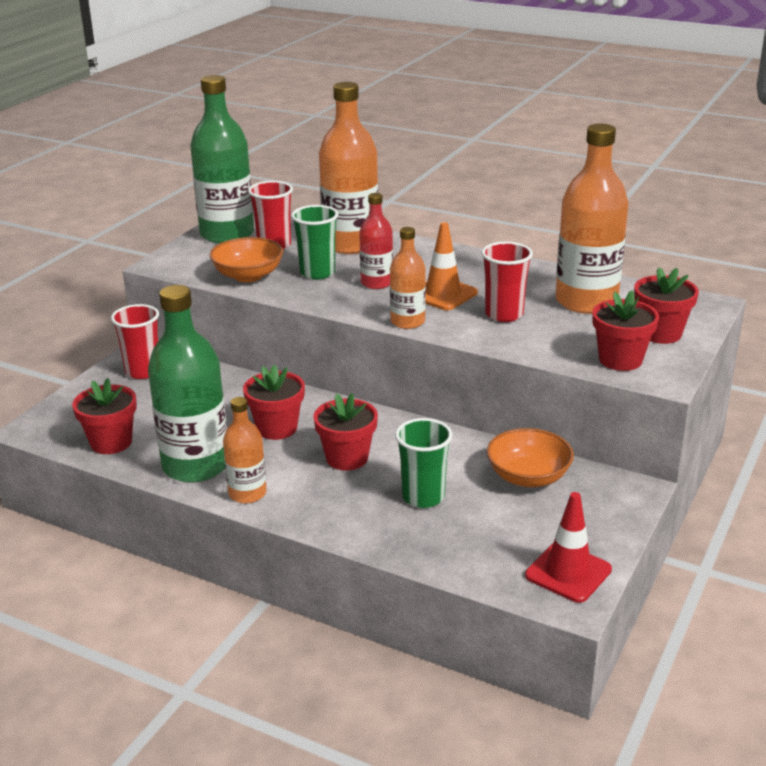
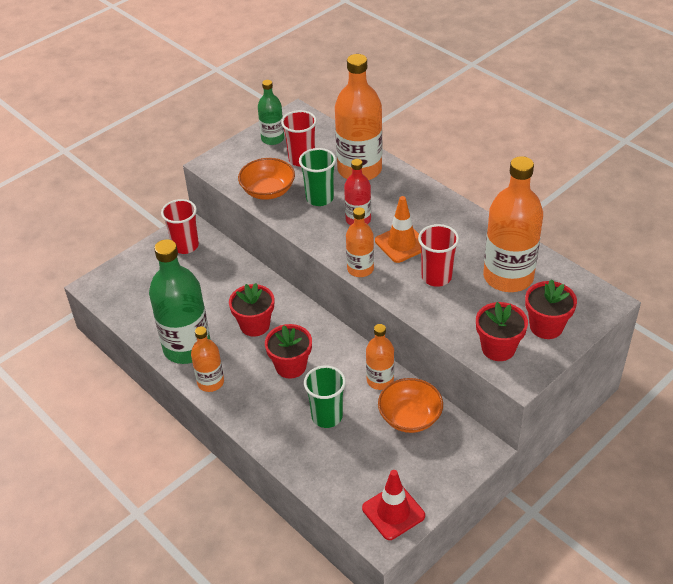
camera: 20 degrees right, 15 degrees up
red flower pot [72,378,136,454] -> none
green bottle [190,75,254,244] -> green bottle [258,80,284,145], size x0.54
none -> orange bottle [366,324,394,390]

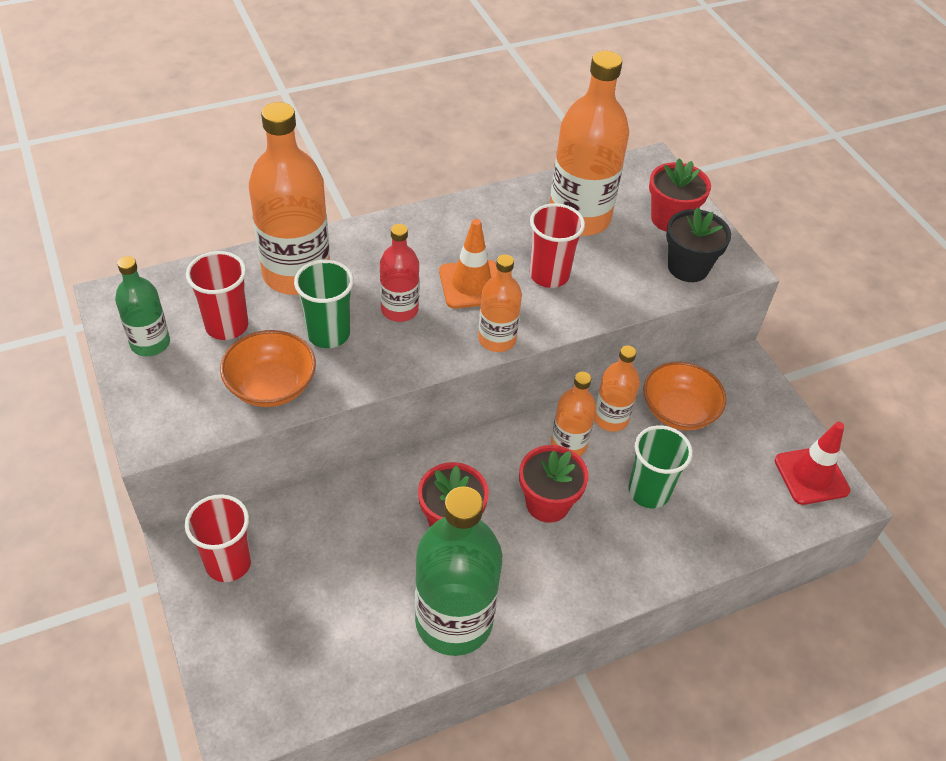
camera: 75 degrees left, 5 degrees up
orange bottle [191,326,224,392] -> orange bottle moved to [551,372,596,456]
red flower pot [476,302,528,361] -> black flower pot [666,207,731,282]

